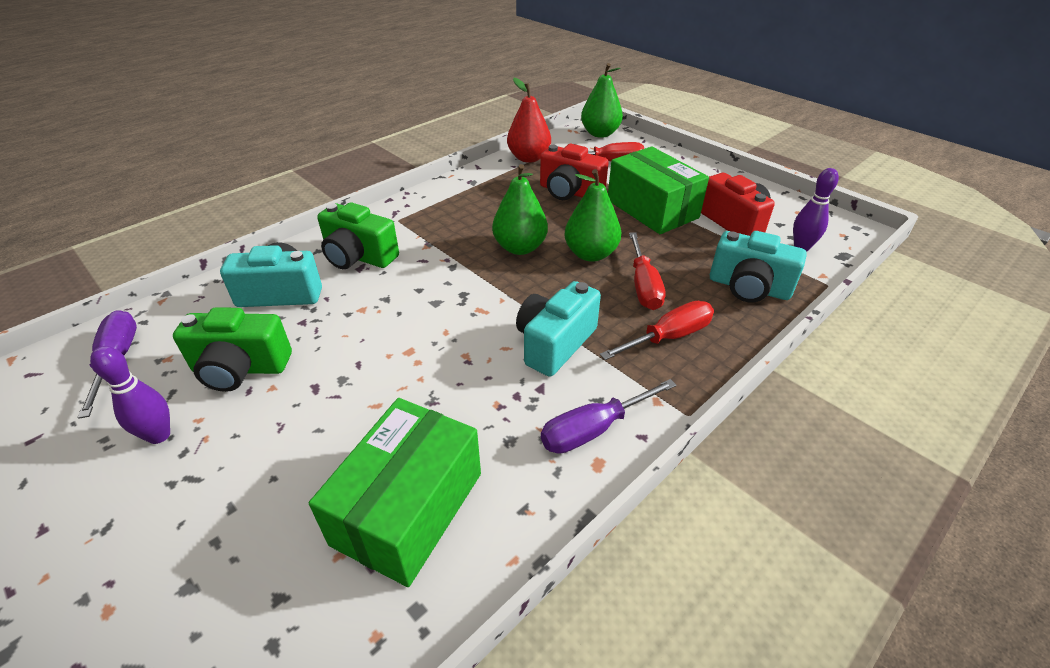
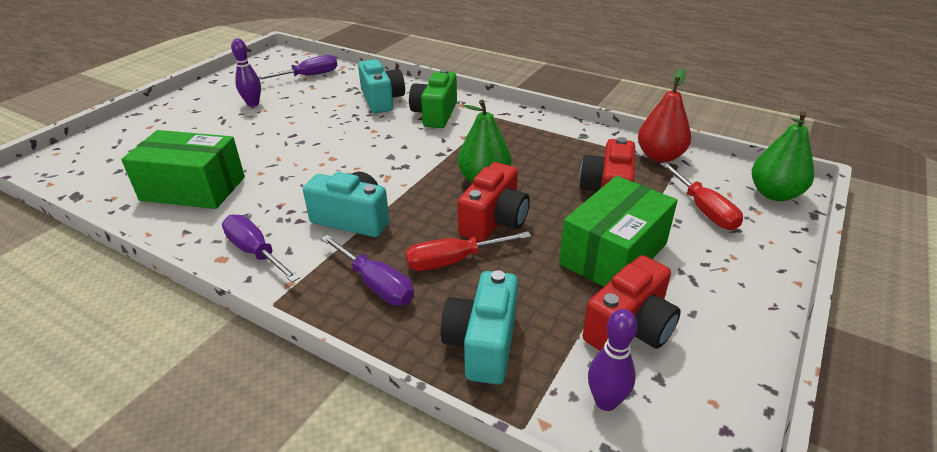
camera: 75 degrees right, 5 degrees down
green camera [173,307,292,392] -> none
green pear [564,169,621,262] -> red camera [458,162,530,242]
red screwdriver [600,301,714,360] -> purple screwdriver [321,235,414,306]

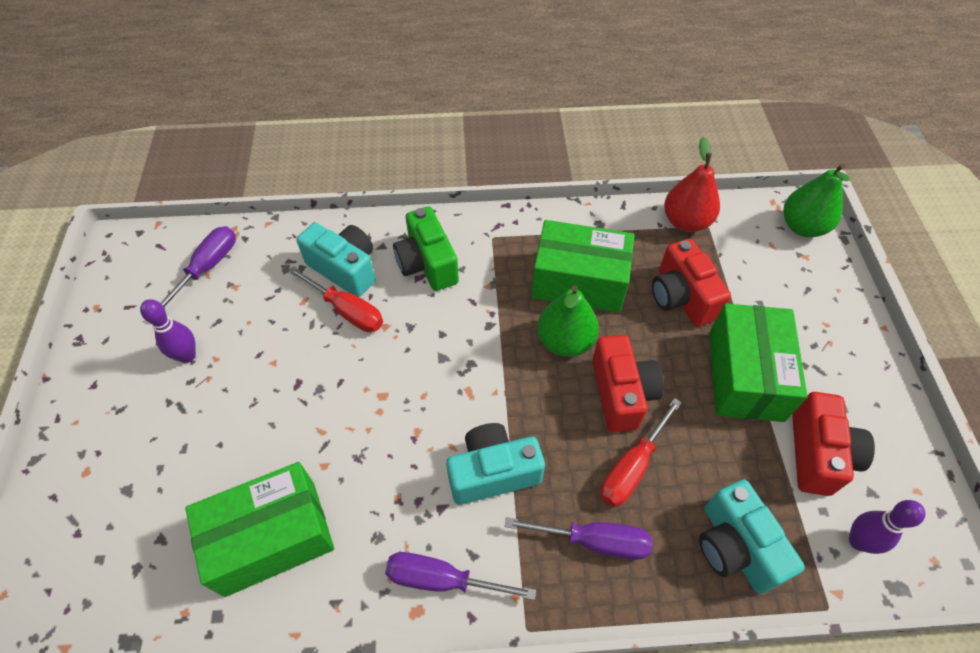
camera: 35 degrees left, 20 degrees up
red screwdriver [661,162,743,230] -> red screwdriver moved to [288,267,383,332]
none -> green box [532,220,635,313]

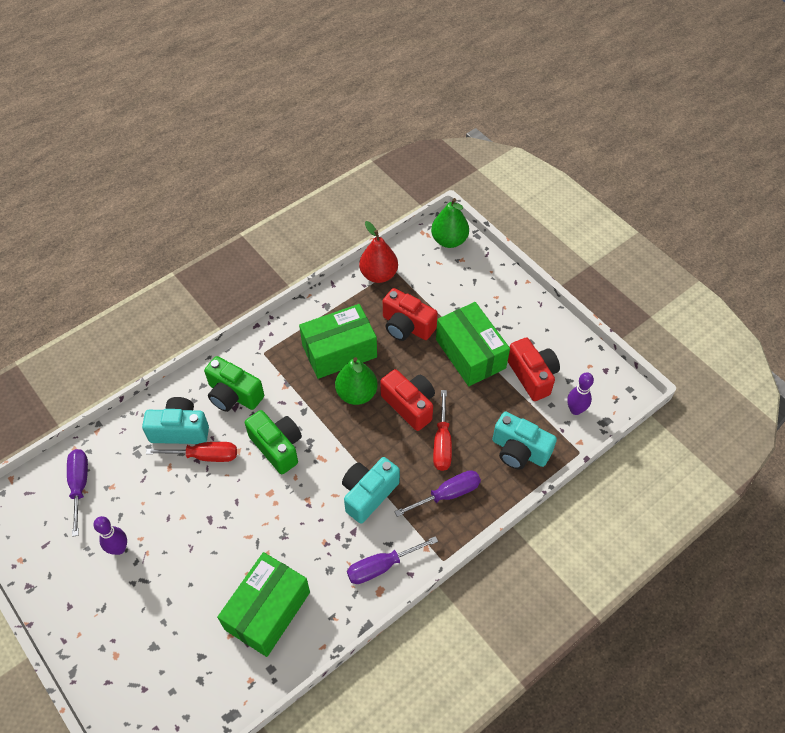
camera: 35 degrees left, 0 degrees up
none -> green camera [245,410,302,474]

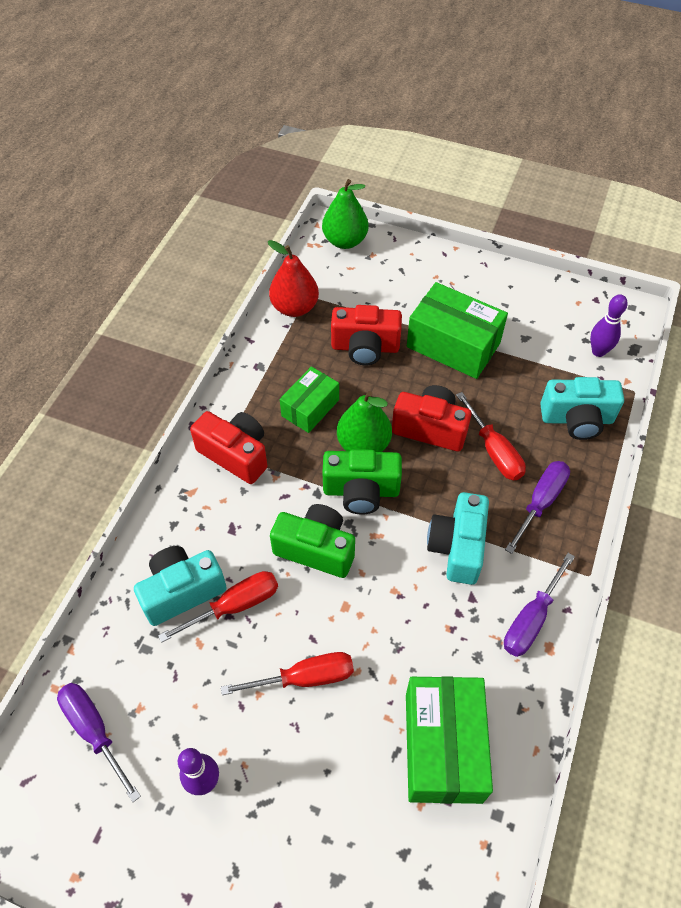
camera: 30 degrees left, 0 degrees up
green camera [204,356,264,412] -> green camera moved to [322,449,402,514]
green box [299,304,377,379] -> green box [280,366,339,433], size x0.61
red camera [508,337,560,401] -> red camera moved to [190,411,267,484]
none -> red screwdriver [221,652,354,695]

